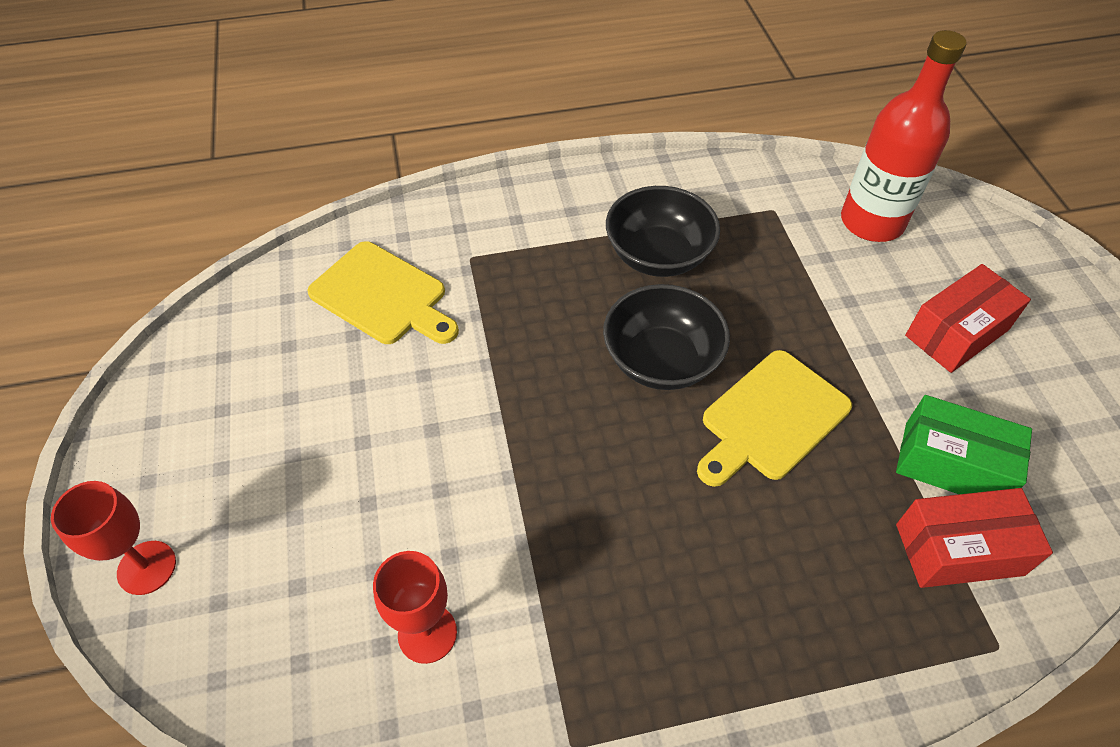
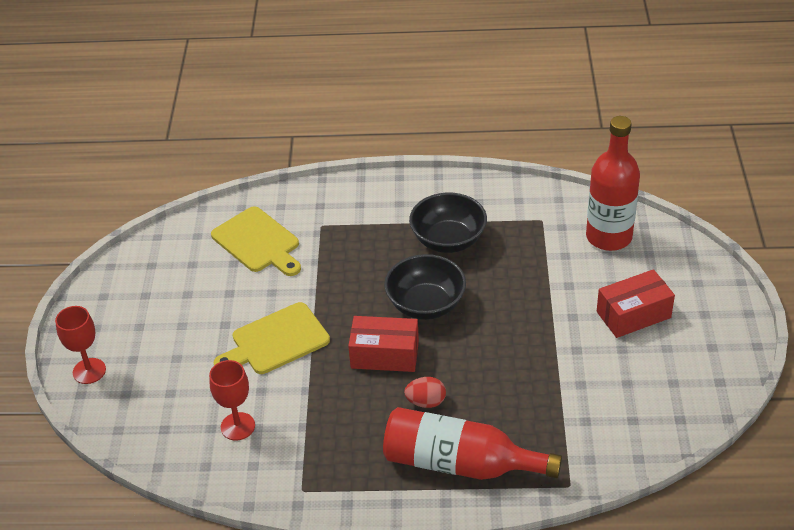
camera: 15 degrees right, 10 degrees down
yellow cutting board [697,350,852,487] -> yellow cutting board moved to [214,302,330,374]
green box [896,395,1032,494] -> none
red box [896,488,1053,588] -> red box moved to [348,316,419,372]
none -> red bottle [383,407,562,480]
none -> red egg [404,377,446,408]

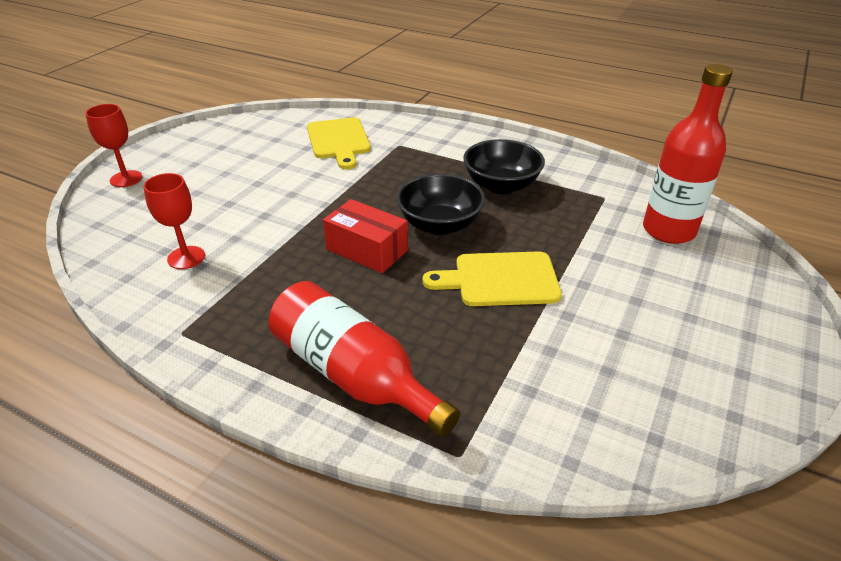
camera: 25 degrees right, 5 degrees down
yellow cutting board [214,302,330,374] -> yellow cutting board moved to [422,251,562,306]
red egg [404,377,446,408] -> none
red box [597,269,675,338] -> none

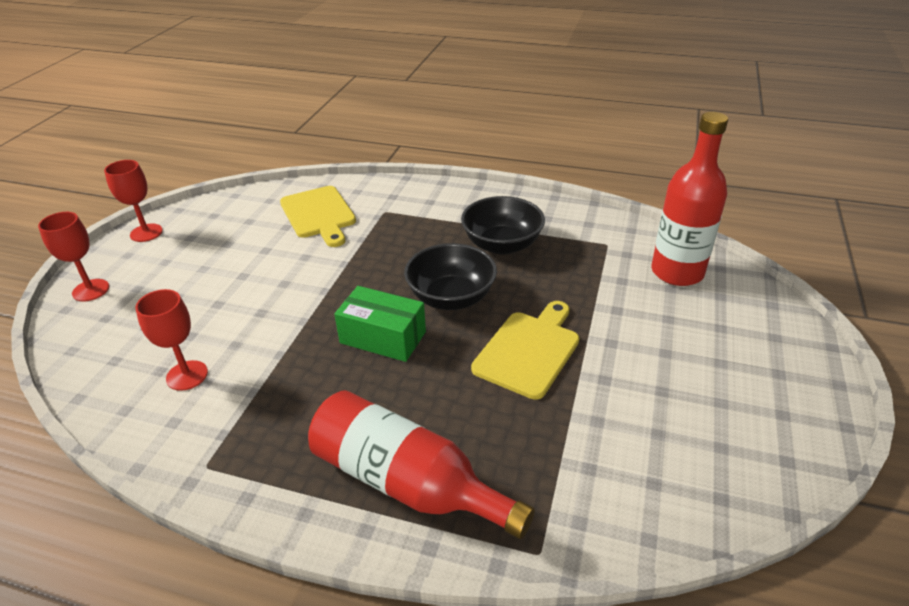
camera: 10 degrees left, 0 degrees up
red box [323,199,408,273] -> green box [334,286,426,362]
yellow cutting board [422,251,562,306] -> yellow cutting board turned 135 degrees clockwise [471,301,579,400]
none -> red goblet [104,160,163,242]

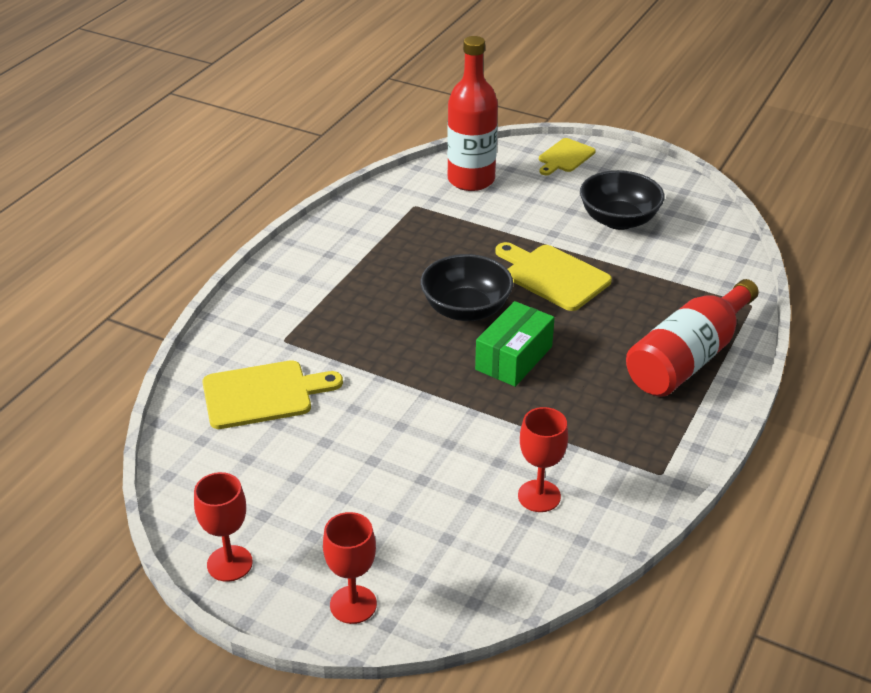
camera: 80 degrees left, 0 degrees up
black bowl [461,196,545,255] -> black bowl moved to [580,170,665,230]
none -> yellow cutting board [539,138,596,175]

